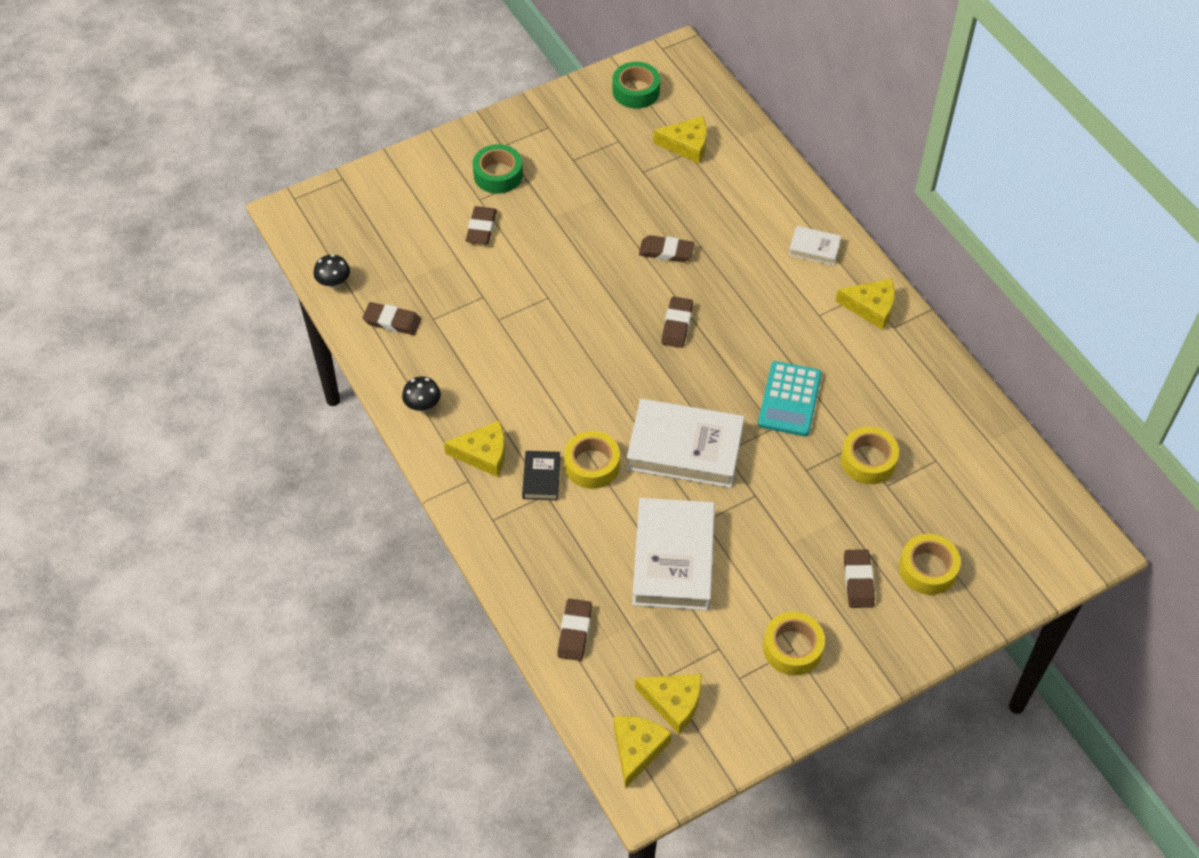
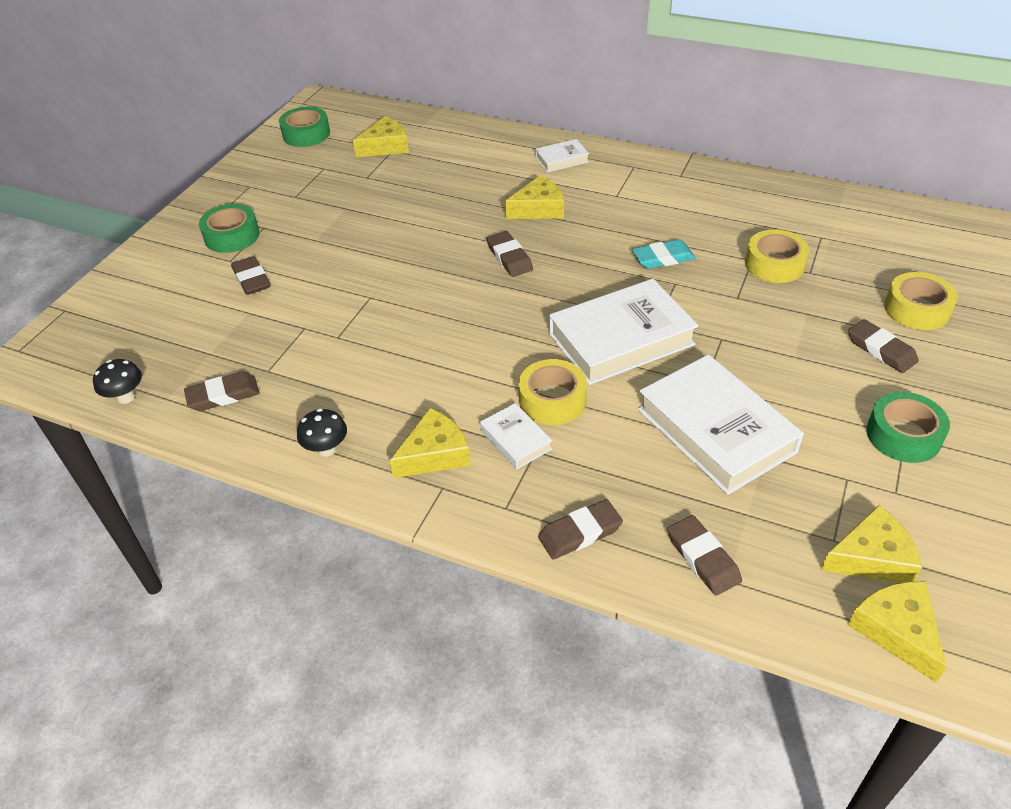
camera: 35 degrees left, 10 degrees down
black book [522,451,560,500] -> white book [480,403,553,469]
brown eraser [639,235,695,262] -> brown eraser moved to [538,499,623,559]
turquoise calculator [758,361,822,436] -> turquoise eraser [632,239,696,269]
yellow tape [763,612,825,675] -> green tape [867,392,950,463]
yellow cheese [836,278,895,330] -> yellow cheese moved to [504,175,564,219]

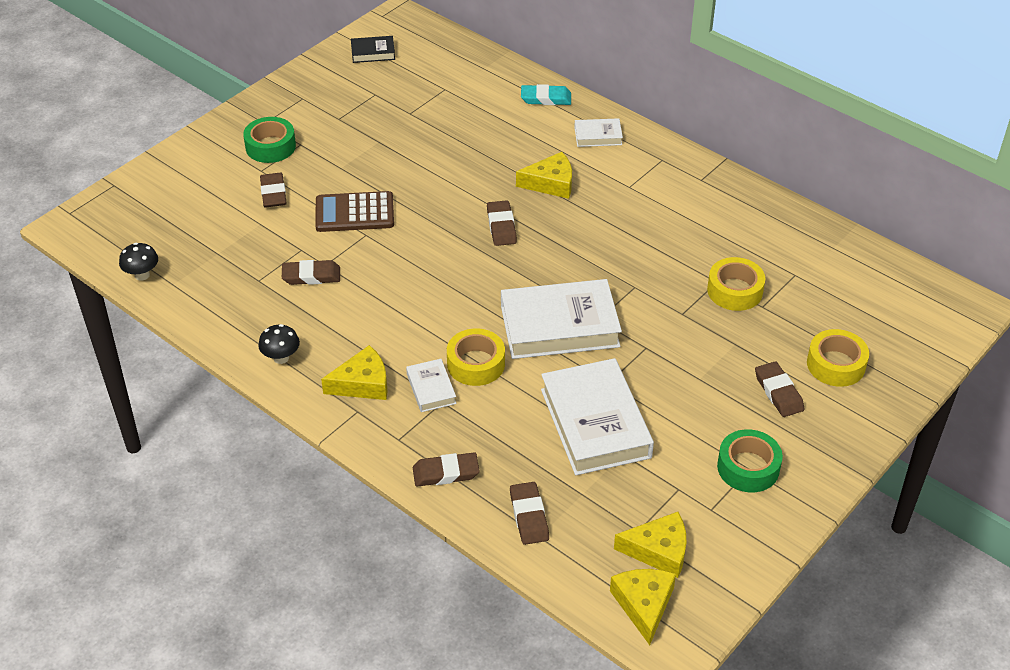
camera: 15 degrees right, 0 degrees up
brown eraser [184,372,260,411] -> brown eraser moved to [282,260,340,285]
green tape [279,107,330,147] -> black book [351,36,395,63]
yellow cheese [353,116,409,157] -> none
turquoise eraser [632,239,696,269] -> turquoise eraser moved to [521,84,571,105]
none -> brown calculator [315,191,394,232]

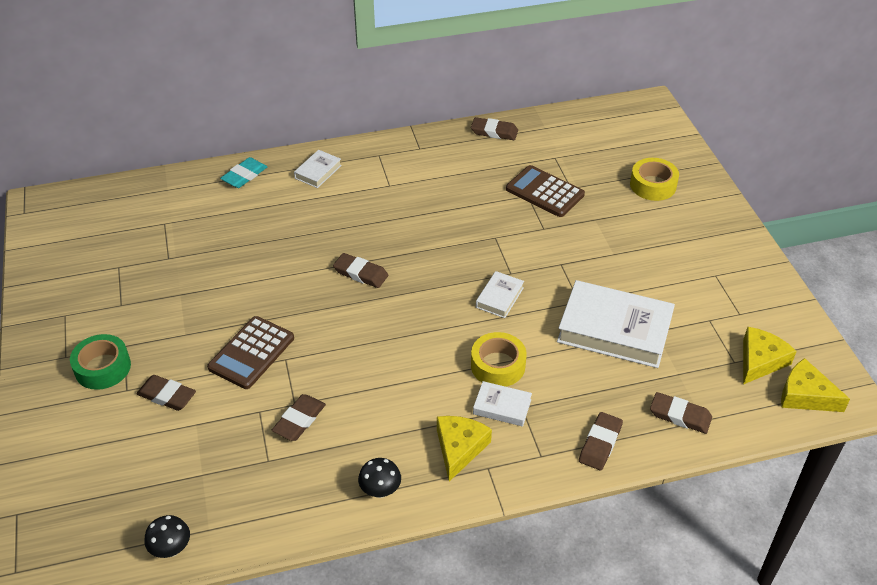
camera: 55 degrees left, 0 degrees up
black book [351,36,395,63] -> none
white book [501,279,622,359] -> white book [476,271,524,318], size x0.47
yellow cheese [516,152,572,199] -> none
yellow tape [707,257,765,311] -> brown calculator [506,165,585,217]
green tape [717,429,783,492] -> none
brown eraser [755,361,805,417] -> brown eraser moved to [471,117,518,140]

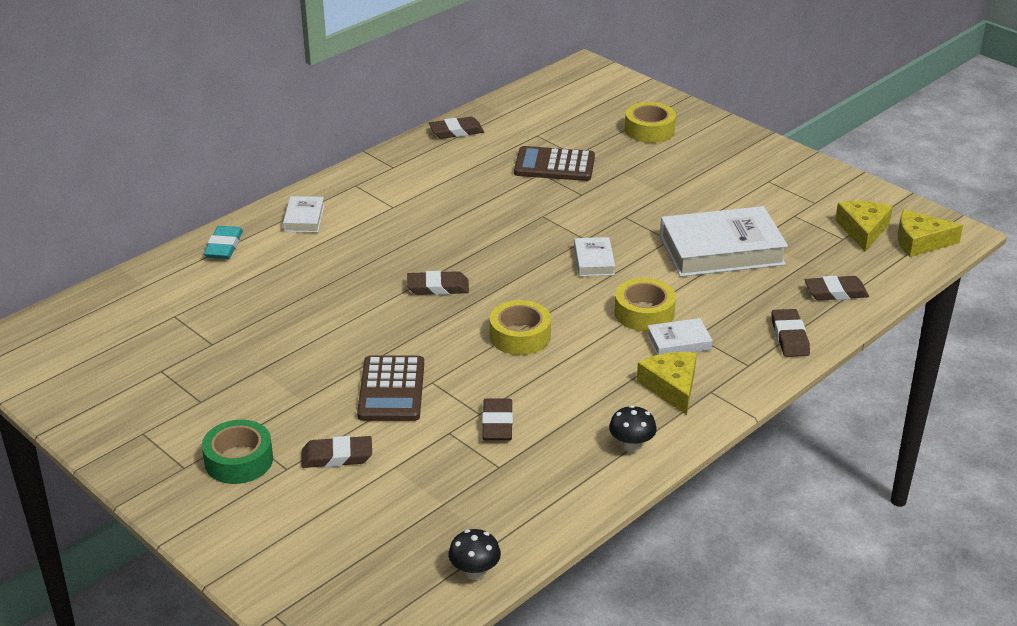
camera: 30 degrees left, 10 degrees down
none -> yellow tape [490,300,551,355]

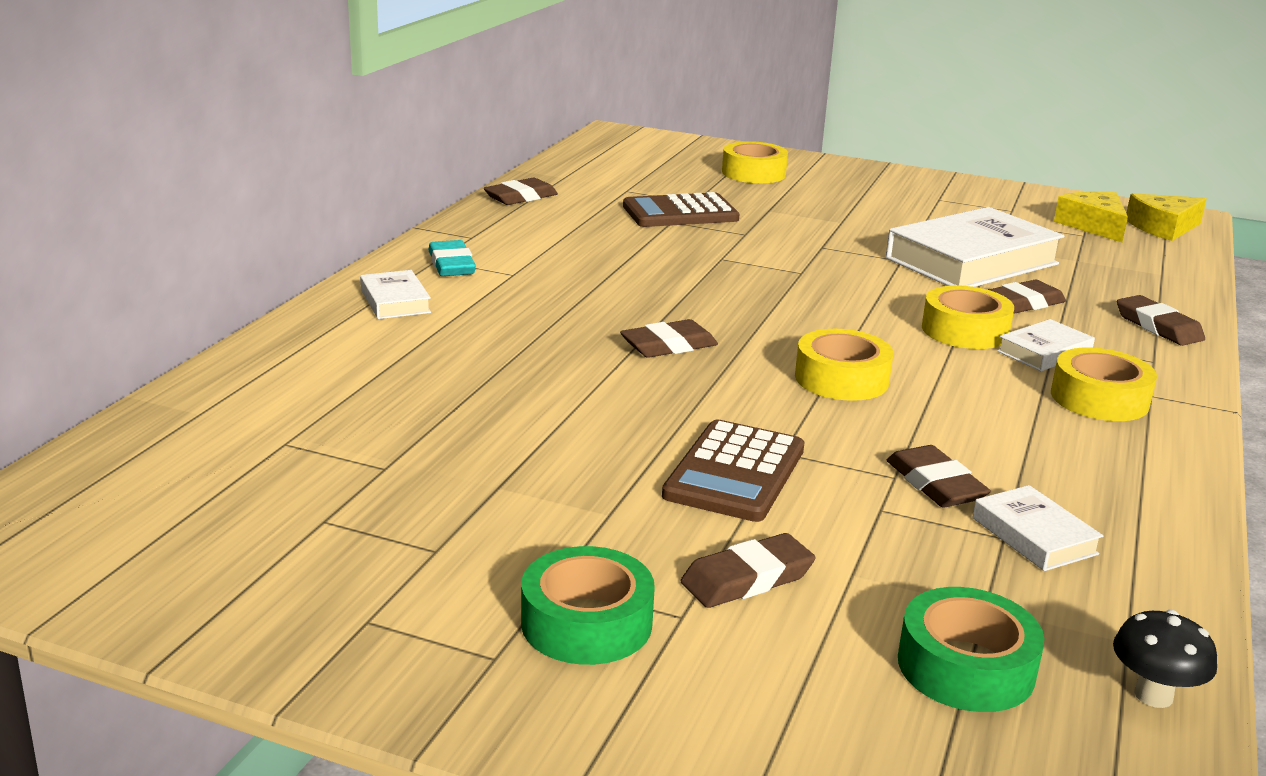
camera: 25 degrees left, 10 degrees down
turquoise eraser [204,226,243,259] -> turquoise eraser moved to [428,240,476,276]
brown calculator [357,355,424,421] -> brown calculator turned 45 degrees clockwise [662,420,804,522]
white book [574,237,615,276] -> white book moved to [973,485,1103,571]
black mushroom [609,405,657,453] -> none
yellow cheese [637,352,697,415] -> yellow tape [1051,347,1157,421]
brown eraser [804,276,869,300] -> brown eraser moved to [988,280,1066,314]
none -> green tape [898,587,1044,712]

